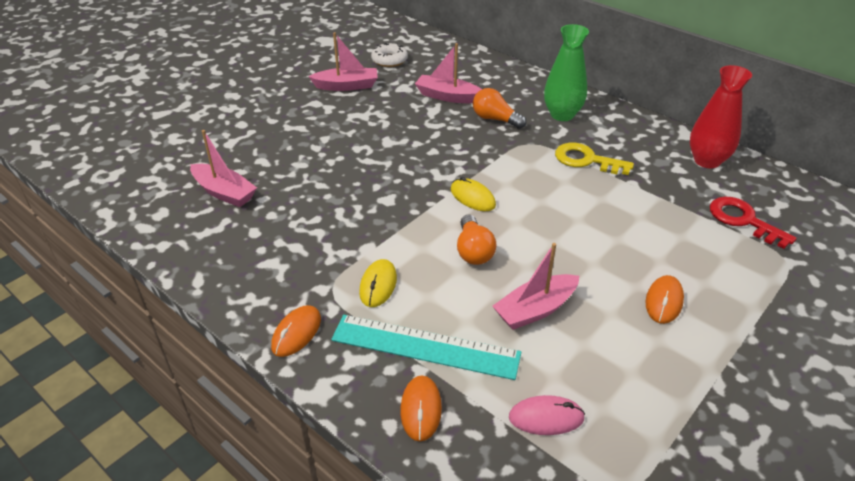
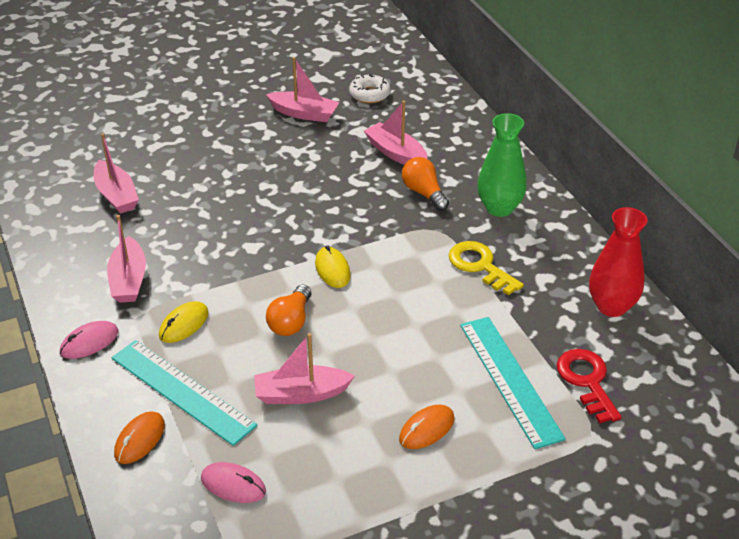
camera: 25 degrees right, 0 degrees up
orange mouse [271,305,321,357] -> pink mouse [60,321,119,359]
none -> pink boat [107,215,146,303]
none -> turquoise ruler [460,317,566,449]

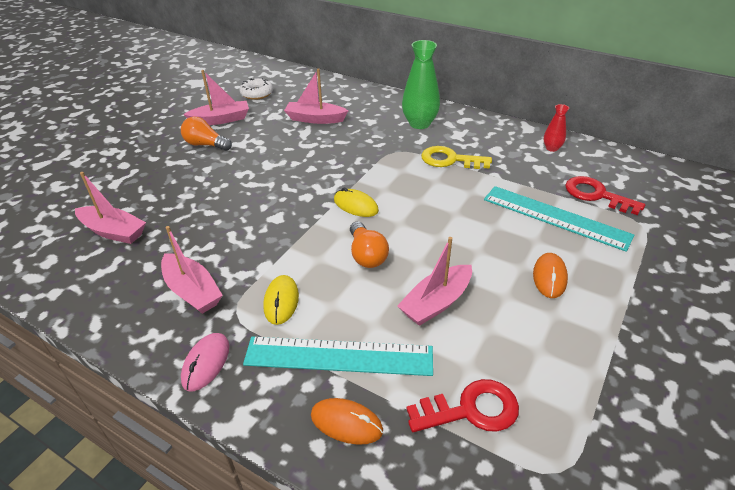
camera: 35 degrees left, 0 degrees up
orange mouse [114,411,165,464] -> orange mouse turned 60 degrees counterclockwise [311,398,383,445]
pink mouse [201,462,266,503] -> red key [407,379,519,432]
orange light bulb [402,157,449,211] -> orange light bulb moved to [181,117,232,151]
red vase [589,207,648,317] -> red vase [544,104,569,152], size x0.53

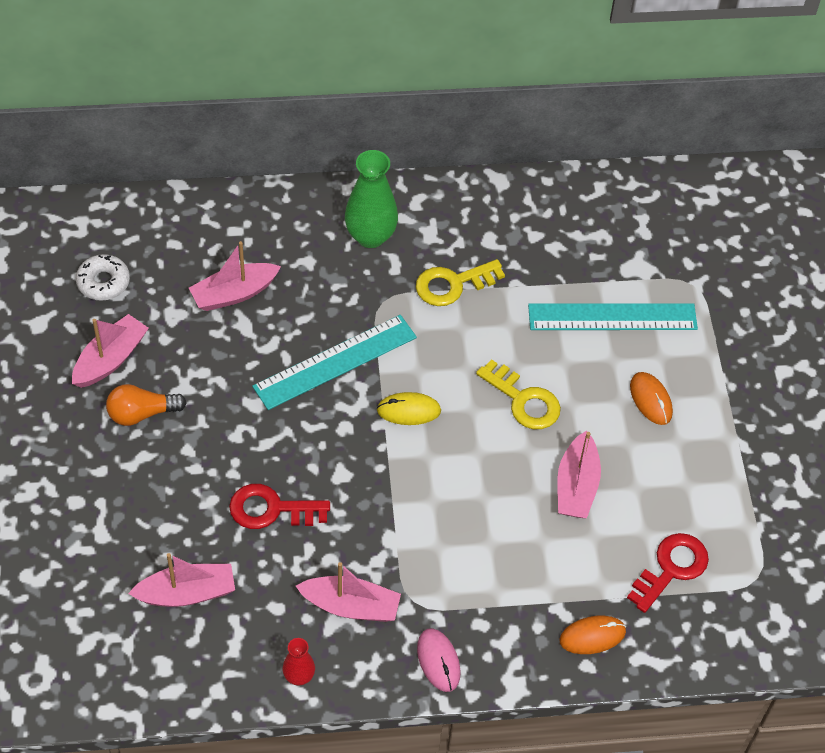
camera: 40 degrees left, 15 degrees up
turquoise ruler [243,336,433,376] -> turquoise ruler moved to [252,315,417,410]
yellow mouse [263,275,299,325] -> none
orange light bulb [350,221,389,268] -> none
red vase [544,104,569,152] -> red vase moved to [283,638,315,685]
red key [565,176,645,215] -> red key moved to [229,484,330,529]
none -> yellow key [476,359,561,429]

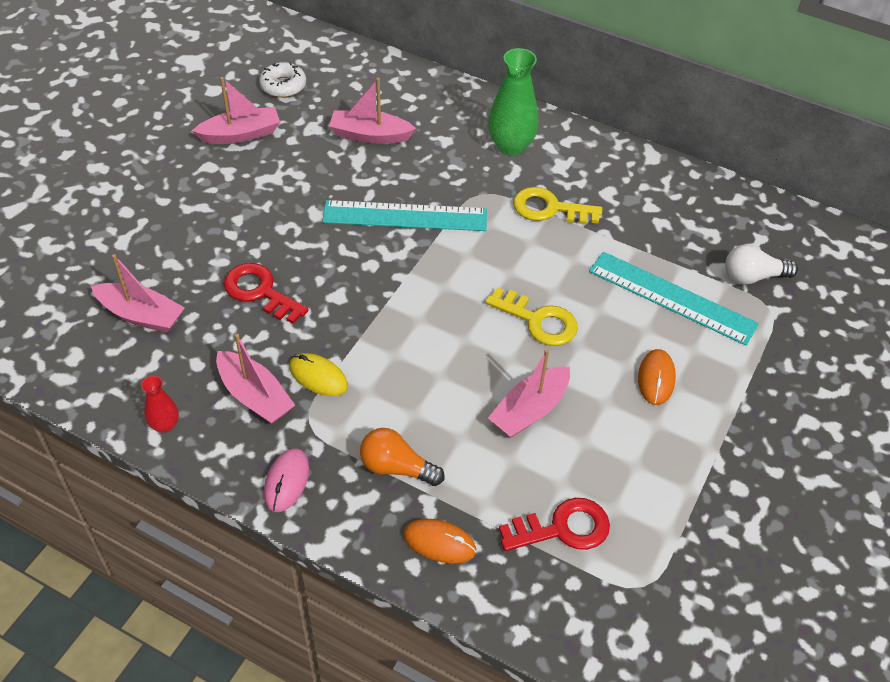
camera: 35 degrees right, 5 degrees down
orange light bulb [106,384,187,426] -> orange light bulb moved to [360,428,445,486]
yellow mouse [377,392,441,425] -> yellow mouse moved to [289,353,348,396]
yellow key [476,359,561,429] -> yellow key turned 45 degrees counterclockwise [485,287,578,346]
none -> white light bulb [725,244,798,285]

